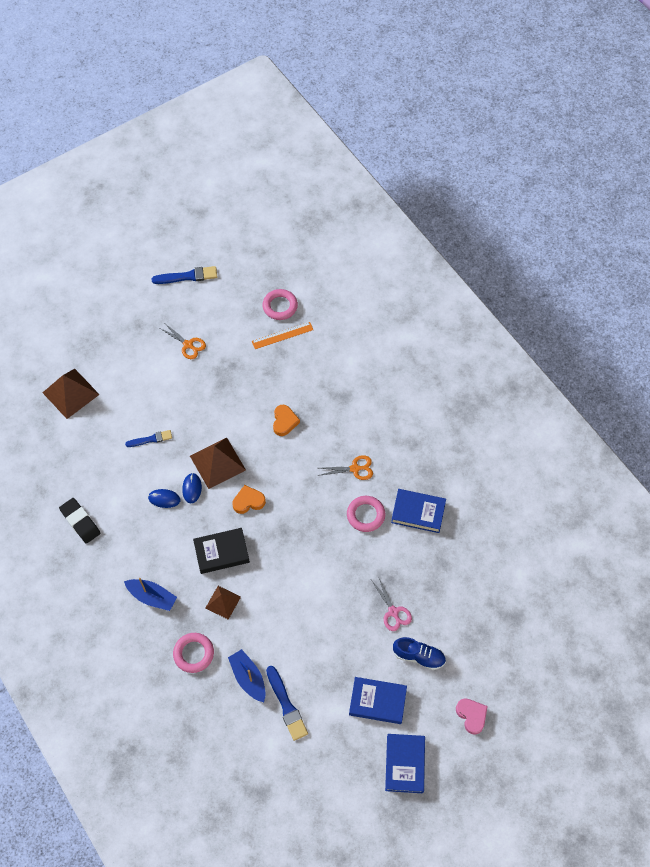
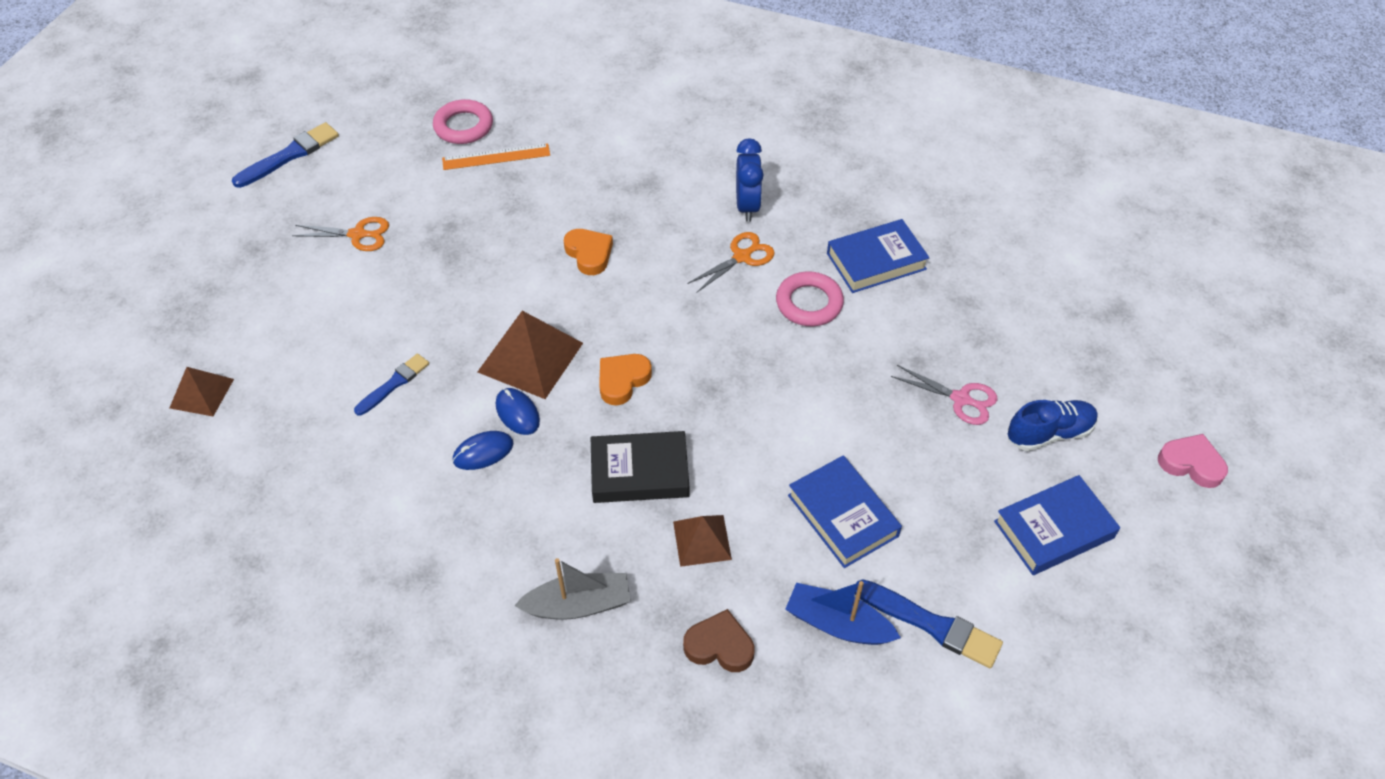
camera: 35 degrees left, 10 degrees down
brown pyramid [43,369,100,419] -> brown pyramid [170,367,234,416], size x0.59
black eraser [59,498,100,544] -> none
blue boat [124,578,177,611] -> grey boat [514,558,631,620]
pink ring [173,633,214,673] -> brown heart [683,609,754,672]
black book [193,528,250,574] -> black book turned 45 degrees clockwise [591,431,689,503]
orange ruler [252,322,313,349] -> orange ruler turned 45 degrees clockwise [442,144,550,170]
blue book [385,734,425,793] -> blue book moved to [788,455,902,568]
none -> blue clock [736,139,763,222]

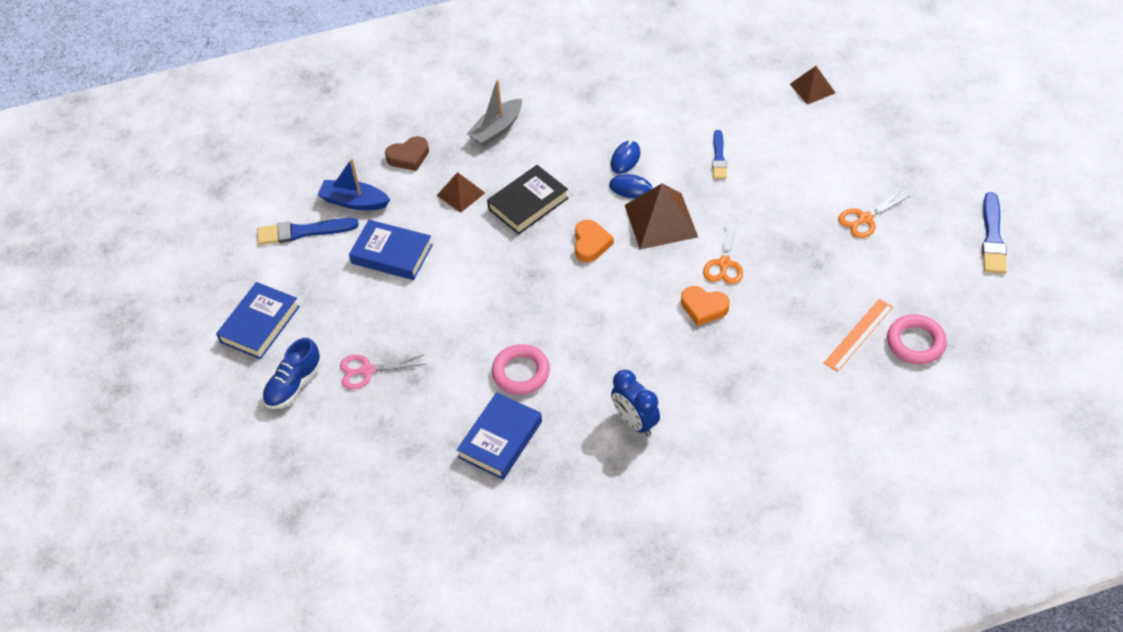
camera: 145 degrees right, 0 degrees up
orange scissors [687,232,774,292] -> orange scissors moved to [703,220,743,284]
blue boat [786,581,901,645] -> blue boat turned 150 degrees counterclockwise [317,159,390,210]
pink heart [1158,434,1228,488] -> none

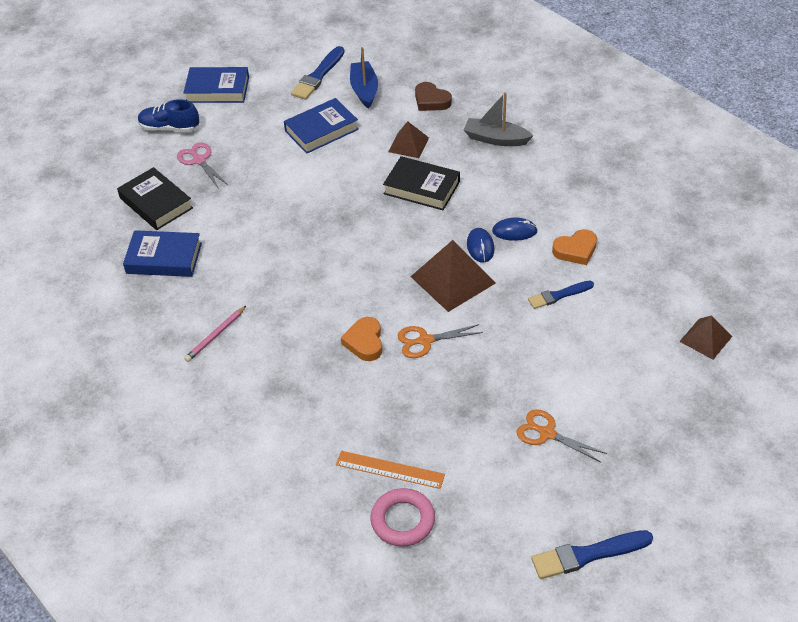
camera: 65 degrees right, 5 degrees down
blue brush [257,218,359,245] -> blue brush turned 120 degrees counterclockwise [291,46,345,100]
blue book [349,220,433,280] -> blue book turned 60 degrees clockwise [284,98,359,154]
pink ring [492,344,550,395] -> none
orange heart [575,220,614,262] -> orange heart moved to [552,229,597,265]
blue clock [611,370,660,436] -> pink pencil [184,306,246,362]
none -> black book [117,167,193,230]

